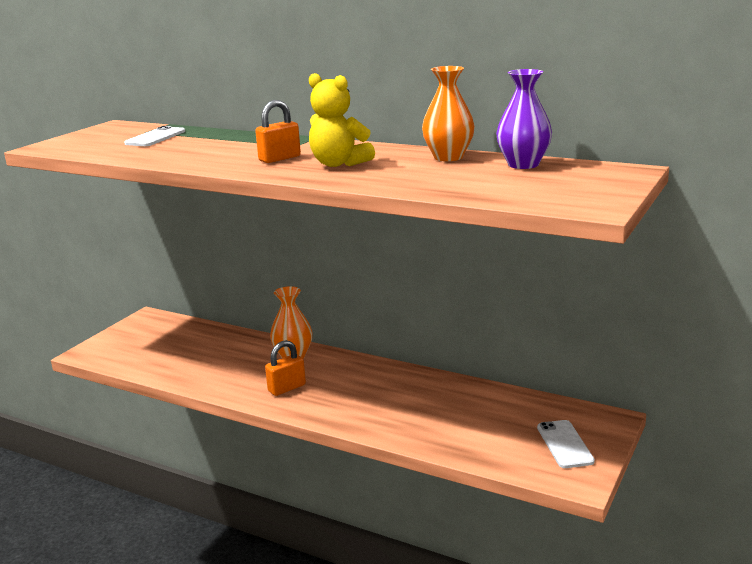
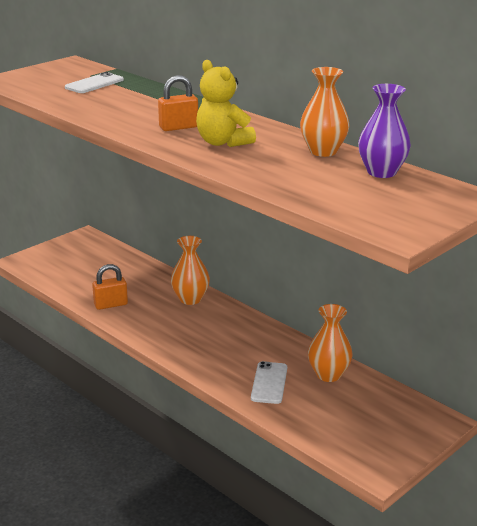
camera: 15 degrees right, 5 degrees up
orange padlock [265,340,306,396] -> orange padlock moved to [92,264,128,310]
white phone [537,420,595,468] -> white phone moved to [251,361,287,404]
none -> orange vase [308,304,353,382]

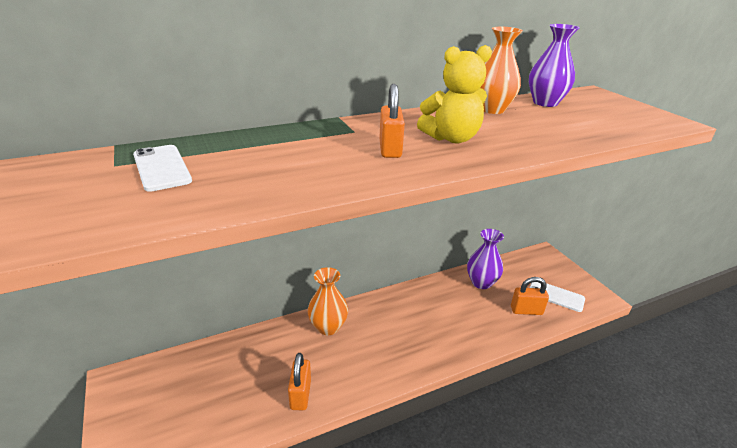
camera: 70 degrees left, 5 degrees up
white phone [251,361,287,404] -> white phone moved to [529,282,585,312]
orange vase [308,304,353,382] -> purple vase [467,229,504,289]
none -> orange padlock [511,277,549,315]

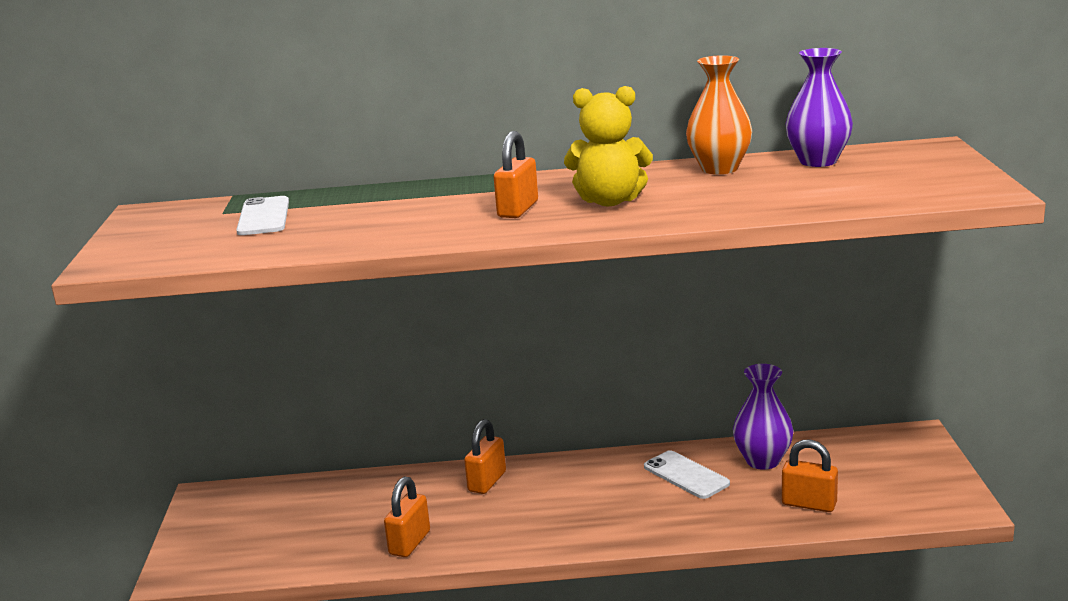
camera: 25 degrees right, 10 degrees down
orange vase [308,267,348,335] -> orange padlock [464,419,506,494]
white phone [529,282,585,312] -> white phone moved to [644,450,730,499]

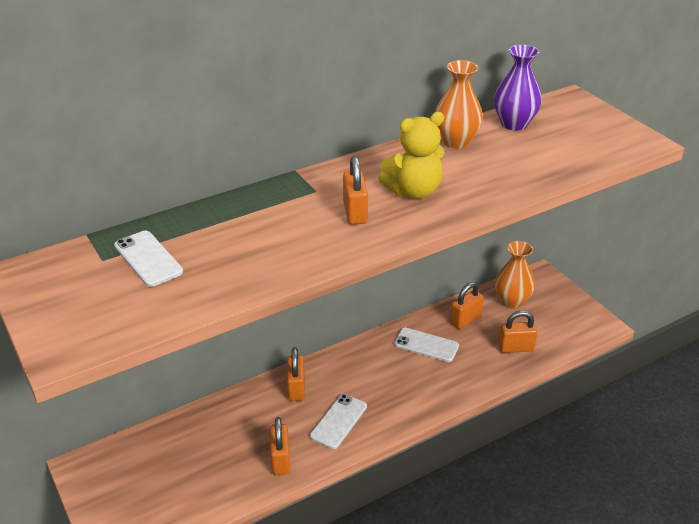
camera: 30 degrees left, 15 degrees up
purple vase [733,364,793,470] -> orange padlock [450,282,484,329]
none -> white phone [310,394,367,449]
none -> orange vase [495,241,535,309]

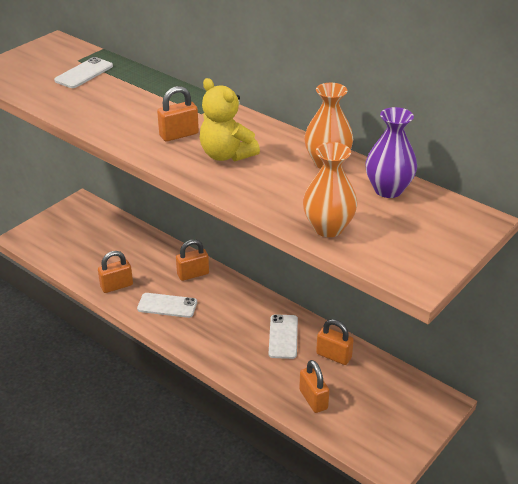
camera: 70 degrees right, 0 degrees up
orange vase [495,241,535,309] -> orange vase moved to [303,142,358,237]

